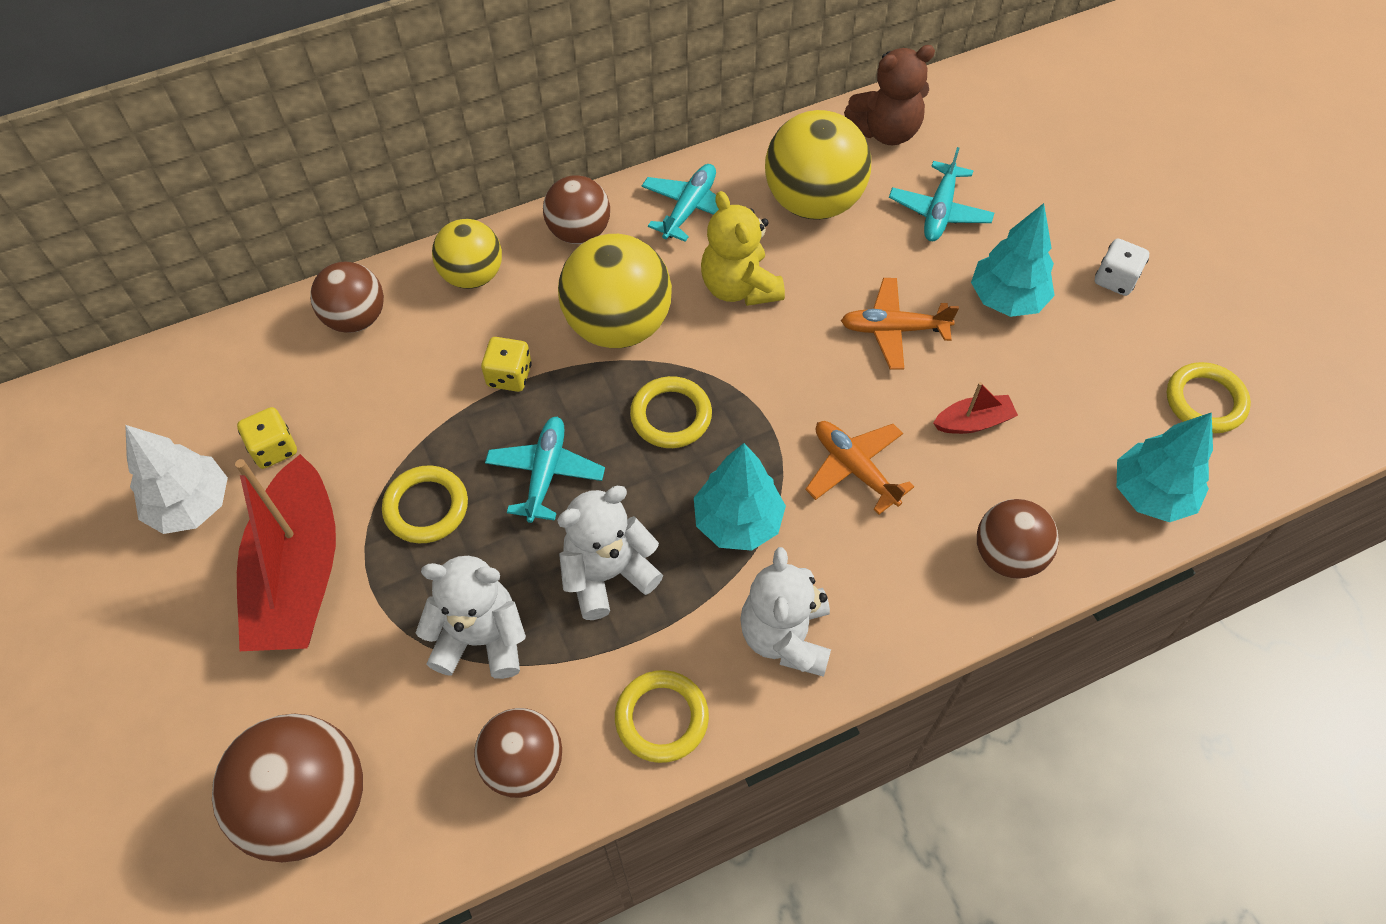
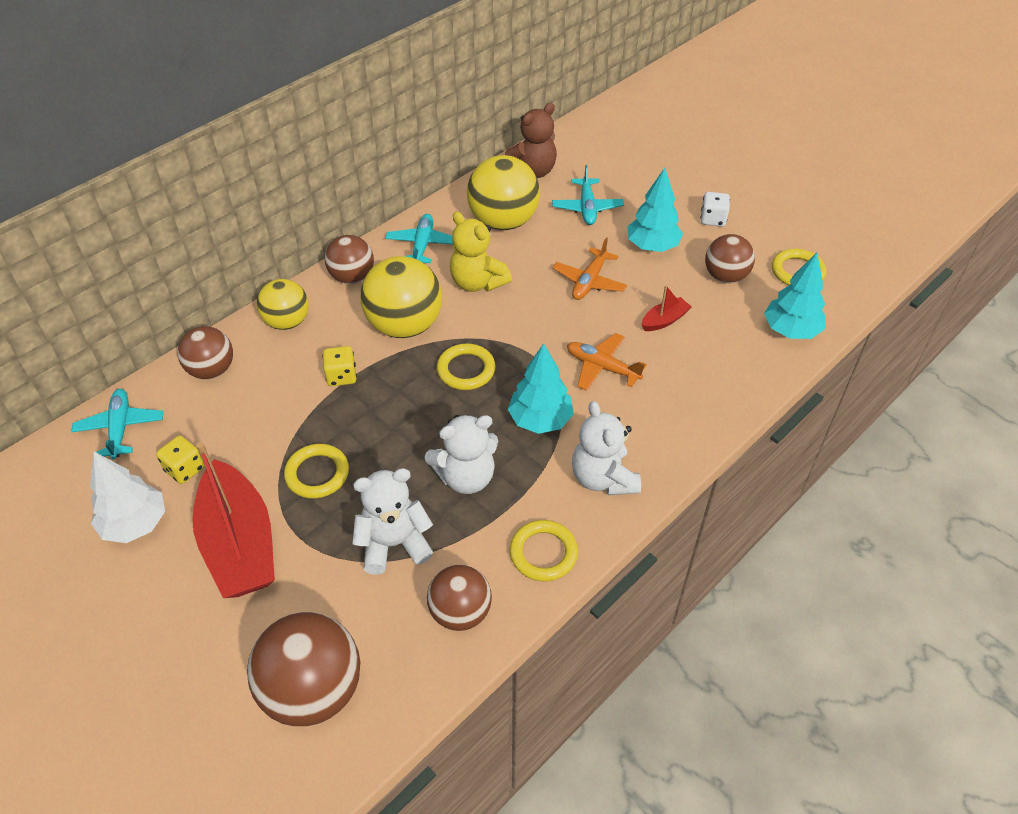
camera: 20 degrees left, 10 degrees down
turquoise plane [485,416,605,523] -> turquoise plane moved to [71,389,163,460]
white teddy bear [557,486,663,620] -> white teddy bear turned 150 degrees counterclockwise [425,414,498,494]
orange plane [841,278,959,370] -> orange plane turned 45 degrees counterclockwise [553,237,627,300]
brown ball [977,499,1059,579] -> brown ball moved to [705,234,755,283]

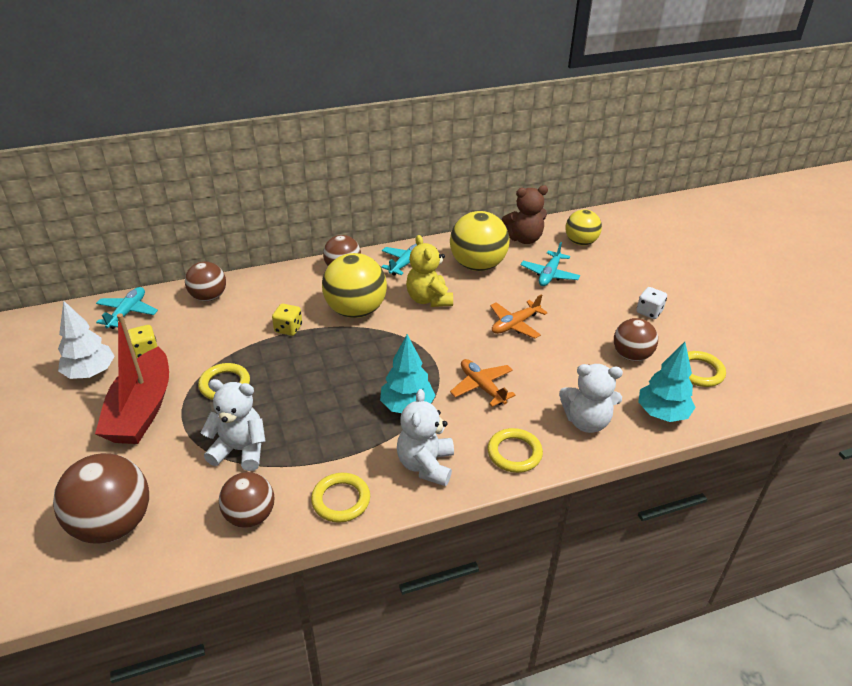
camera: 25 degrees right, 10 degrees down
yellow ball [257,279,309,330] -> yellow ball moved to [565,210,602,246]
white teddy bear [425,414,498,494] -> white teddy bear moved to [559,364,623,433]
yellow ring [437,344,496,390] -> yellow ring moved to [487,428,543,473]
turquoise tree [627,168,683,252] -> none
red boat [642,285,691,331] -> none

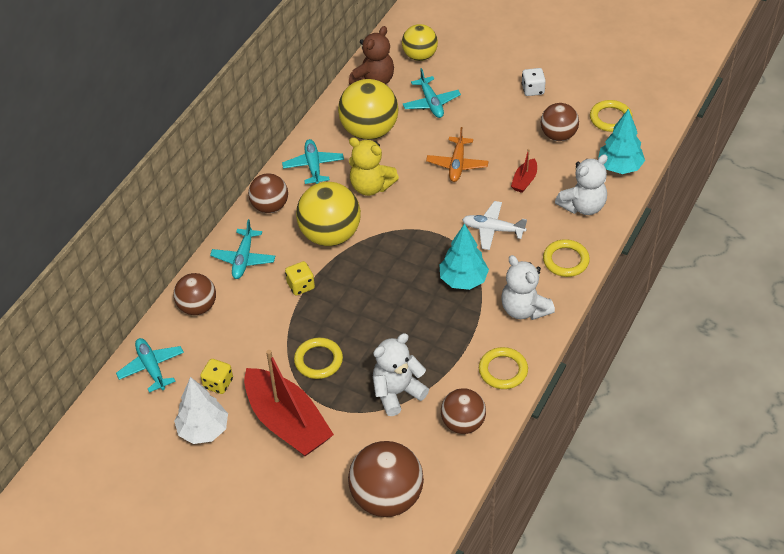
camera: 40 degrees left, 10 degrees up
orange plane [450,359,516,407] -> white plane [462,201,527,250]
none -> turquoise plane [210,219,275,279]
none -> red boat [511,149,537,193]

